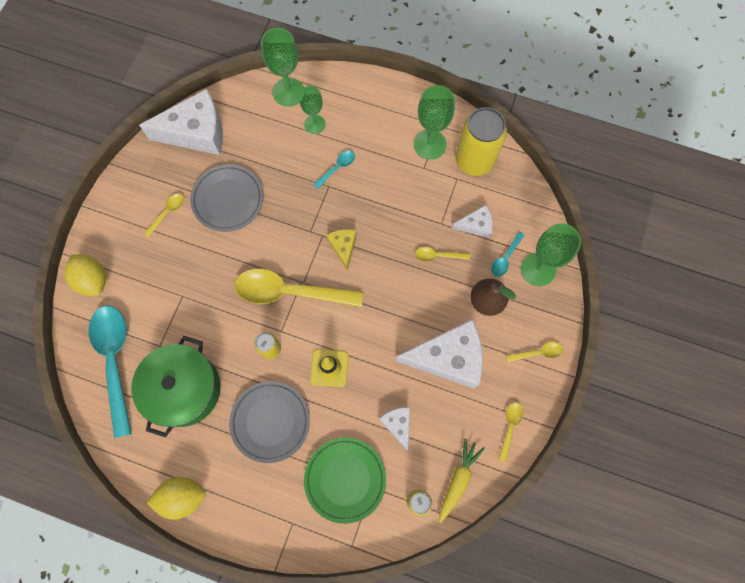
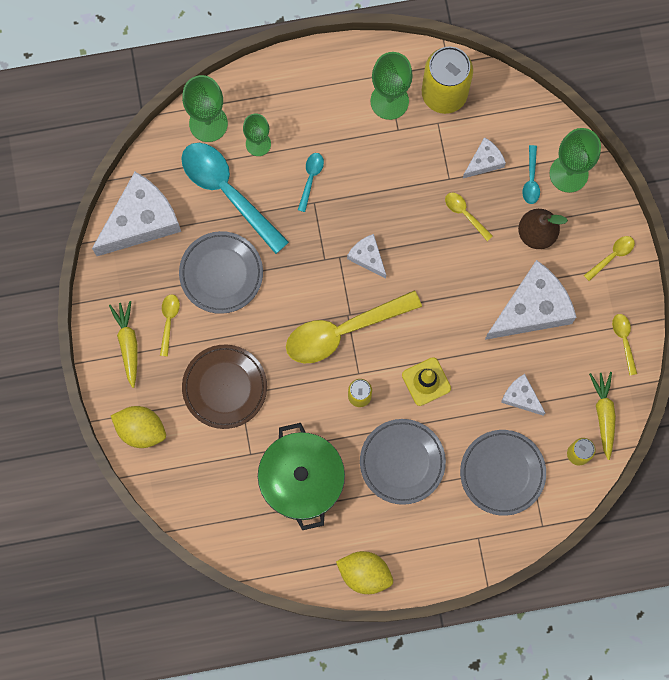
camera: 30 degrees left, 5 degrees up
turquoise spoon [89,306,132,438] -> turquoise spoon moved to [181,143,289,254]
yellow lemon [147,477,206,520] -> yellow lemon turned 60 degrees clockwise [336,551,393,594]
green plate [304,438,386,524] -> grey plate [460,430,546,516]
yellow cheese [326,229,357,271] -> white cheese [347,234,386,279]
yellow spoon [415,247,470,262] -> yellow spoon turned 75 degrees clockwise [445,192,493,241]
none -> yellow carrot [109,301,138,388]
none -> brown plate [182,345,267,429]

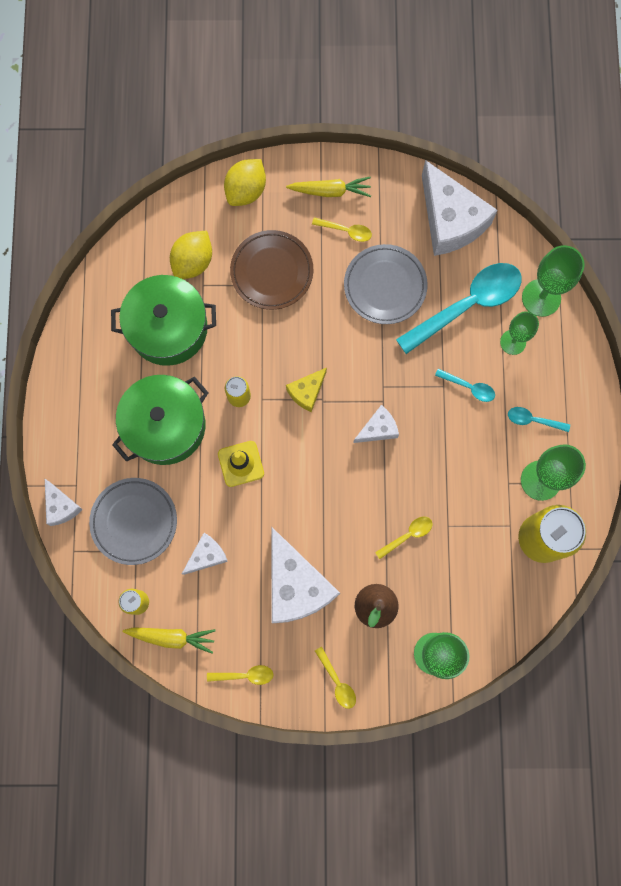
camera: 100 degrees right, 0 degrees up
yellow spoon [286,290,422,364] -> yellow cheese [286,368,327,412]
yellow lemon [336,551,393,594] -> yellow lemon moved to [170,231,212,279]
grey plate [360,419,446,505] -> green pot [112,375,209,465]
white cheese [463,137,506,178] -> white cheese moved to [45,479,83,526]
turquoise spoon [523,145,540,204] -> turquoise spoon moved to [508,407,570,432]

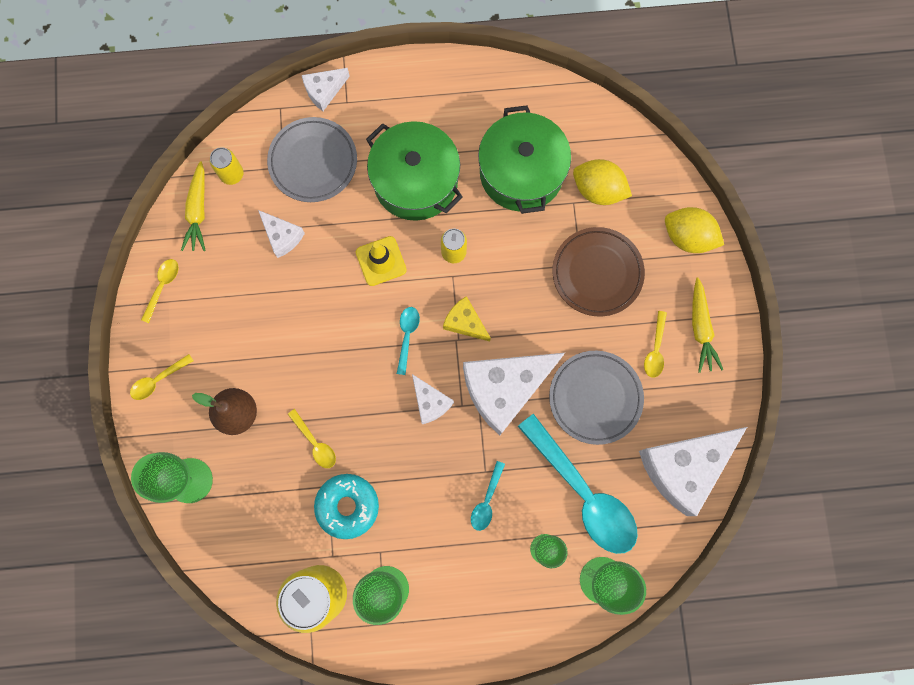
camera: 85 degrees right, 0 degrees up
yellow spoon [207,665,274,685] -> yellow spoon turned 150 degrees counterclockwise [141,259,179,323]
white cheese [271,526,340,623] -> white cheese moved to [463,353,565,435]
turquoise spoon [508,407,570,432] -> turquoise spoon moved to [397,307,420,375]
none -> turquoise donut [314,474,379,539]

